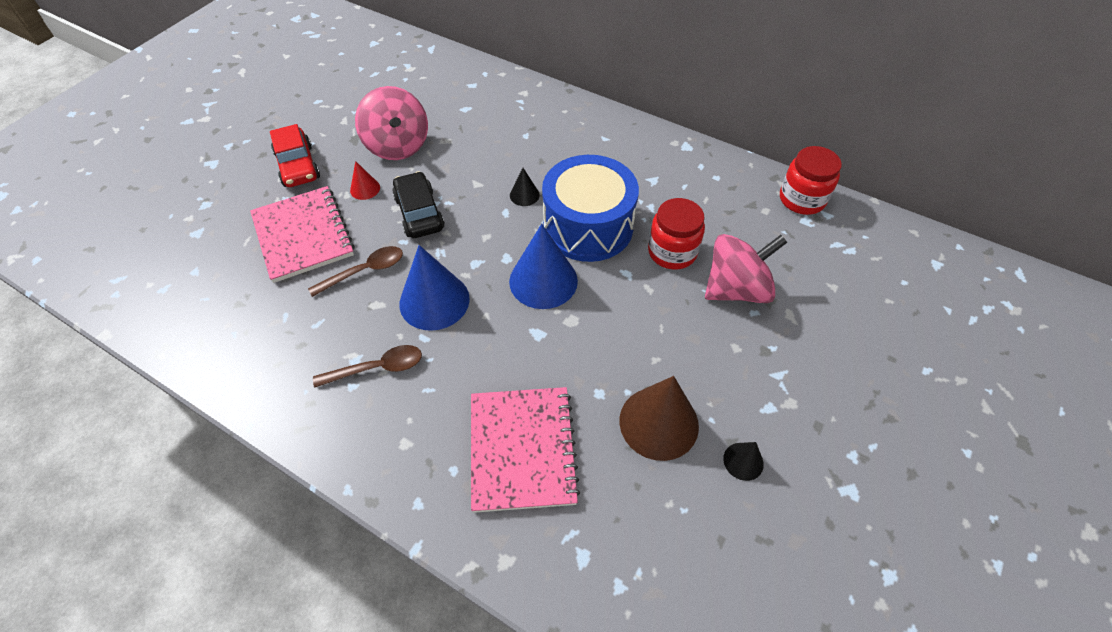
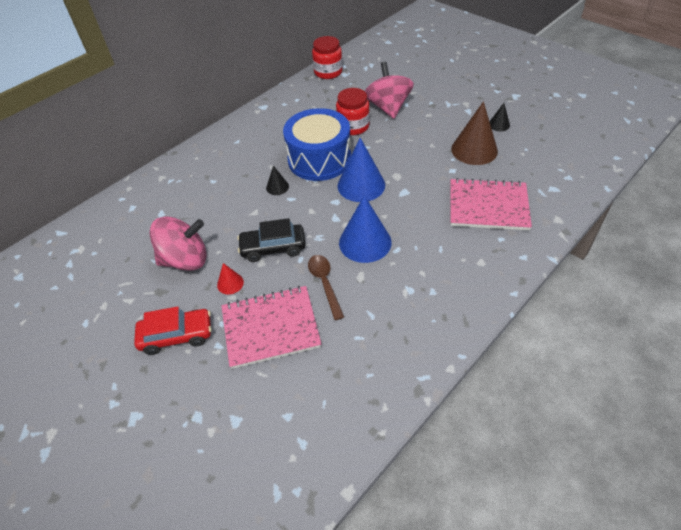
camera: 75 degrees left, 5 degrees down
brown spoon [313,345,422,388] -> none

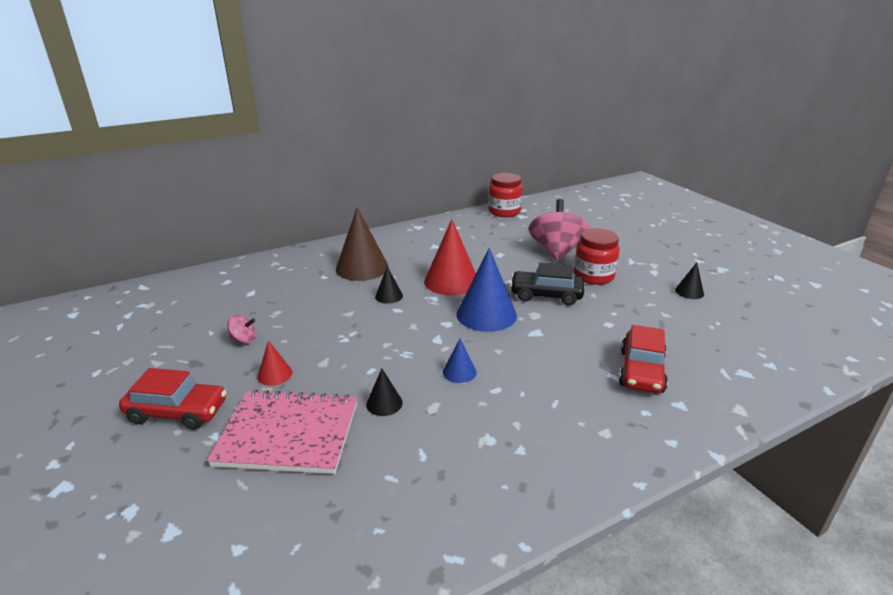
camera: 15 degrees right, 20 degrees down
pink spinning top [150,217,206,271] -> pink spinning top [227,314,256,344], size x0.43
black car [237,218,306,262] -> black car moved to [510,263,584,306]
blue drum [283,108,351,181] -> red cone [424,219,476,295]
brown spoon [308,255,344,320] -> black cone [366,369,403,416]
red jar [336,88,370,135] -> red jar moved to [574,228,620,285]
blue cone [339,195,392,263] -> blue cone [443,338,477,383], size x0.48
brown cone [451,101,498,165] -> brown cone moved to [336,207,389,281]
pink notebook [451,178,532,230] -> red car [619,325,668,393]

